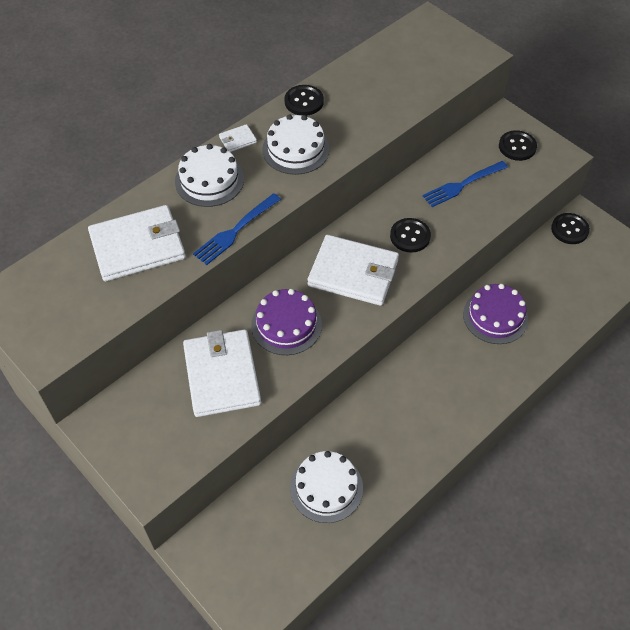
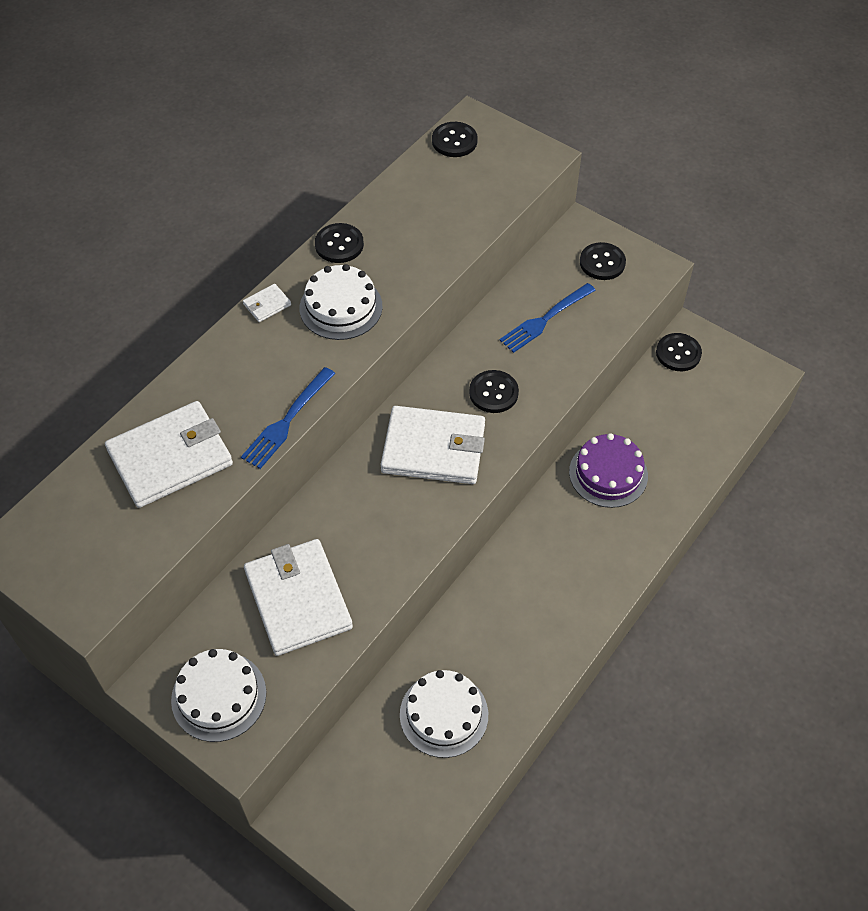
camera: 10 degrees left, 0 degrees up
white cake [175,144,244,207] -> white cake moved to [171,649,266,742]
purple cake [251,289,322,355] -> none
none -> black button [432,122,478,157]

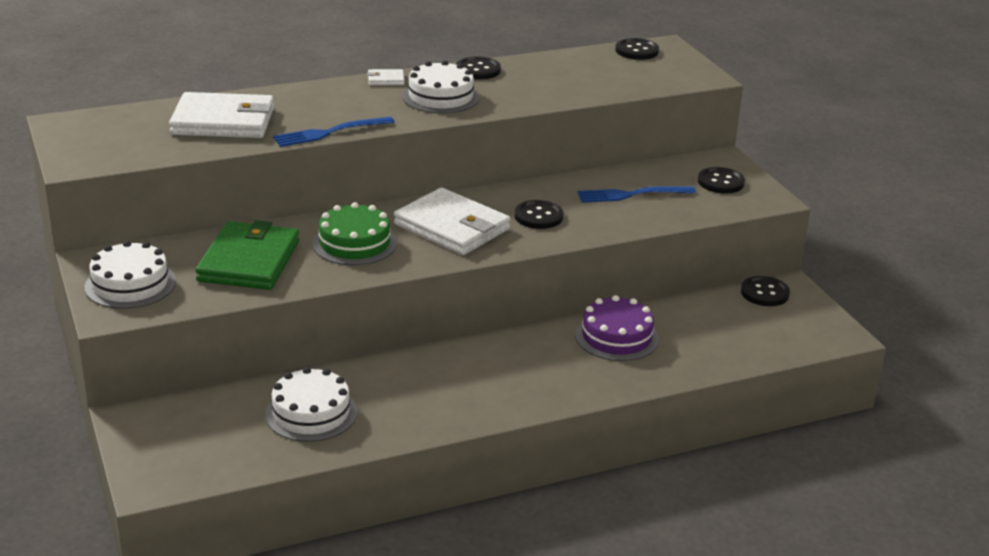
camera: 30 degrees right, 25 degrees down
white wallet [244,539,353,656] -> green wallet [195,220,299,290]
none -> green cake [313,202,397,265]

